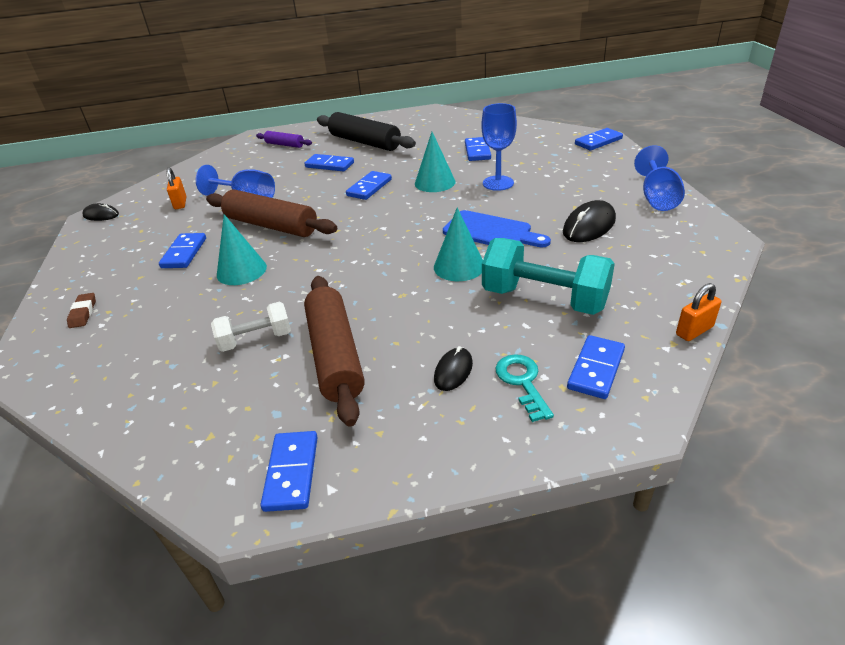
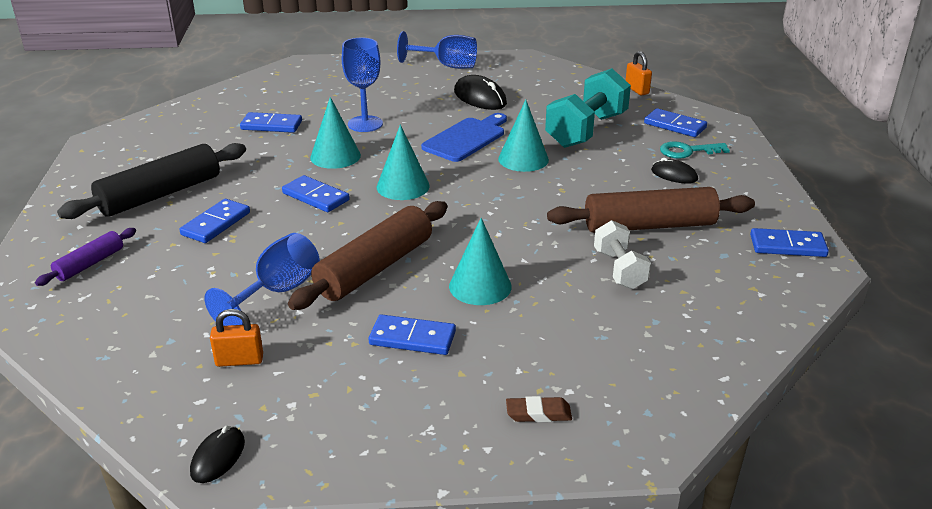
camera: 85 degrees left, 5 degrees down
blue domino [575,128,623,150] -> none
none -> turquoise cone [377,124,430,200]

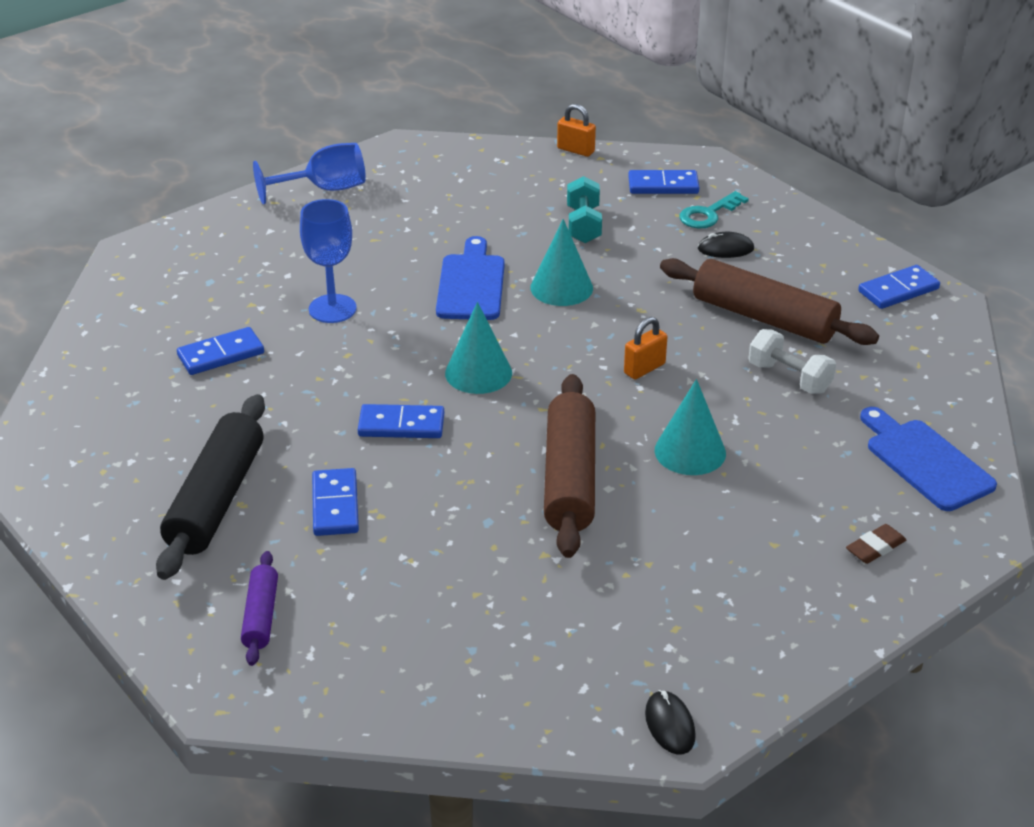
camera: 35 degrees left, 5 degrees up
blue goblet [204,233,320,326] -> none
orange padlock [210,309,263,367] -> orange padlock moved to [624,317,667,380]
turquoise cone [310,97,361,169] -> none
blue domino [369,314,456,355] -> none
black mouse [454,75,507,110] -> none
turquoise dumbbell [545,68,631,148] -> turquoise dumbbell [567,176,602,243], size x0.58
brown rolling pin [547,187,755,233] -> brown rolling pin turned 75 degrees clockwise [660,258,879,345]
none -> blue cutting board [860,407,997,511]

